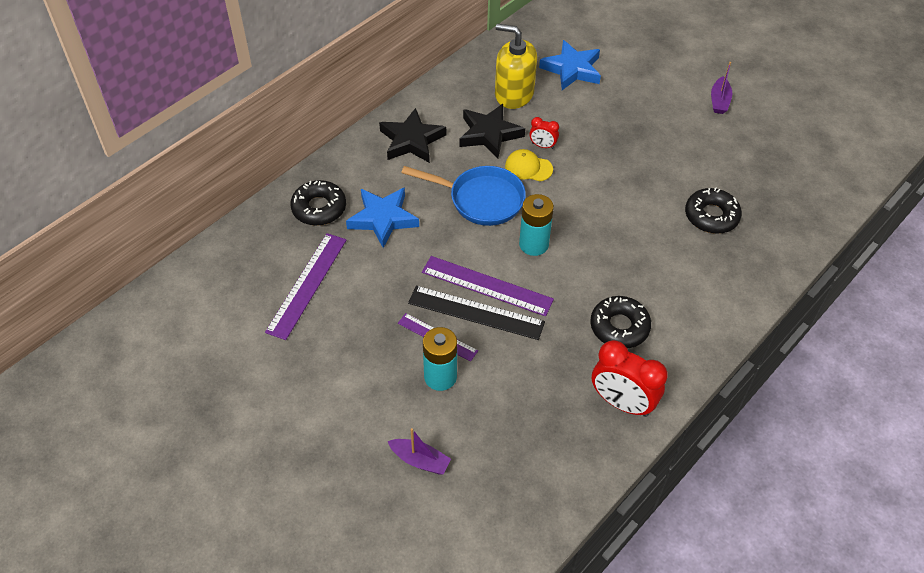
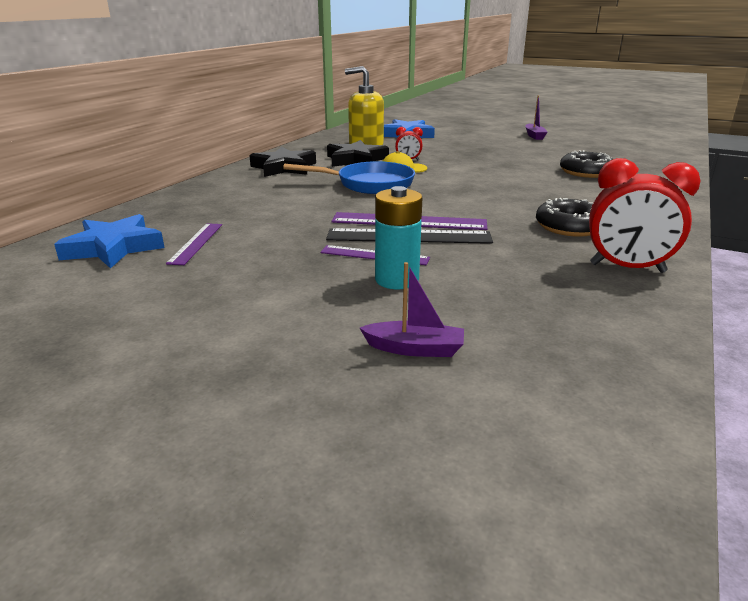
camera: 15 degrees left, 25 degrees down
purple ruler [265,233,347,340] -> purple ruler [166,223,222,265], size x0.62
black donut [290,180,346,226] -> none
blue star [346,187,419,248] -> blue star moved to [54,214,165,269]
turquoise battery [519,194,554,256] -> none

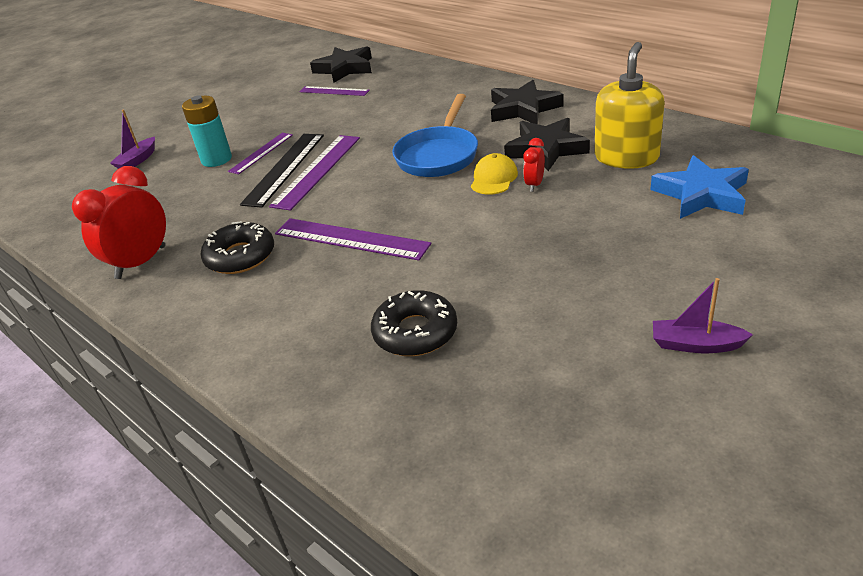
camera: 110 degrees right, 10 degrees up
blue star [54,214,165,269] -> black star [310,46,372,83]
none -> purple ruler [275,218,431,260]

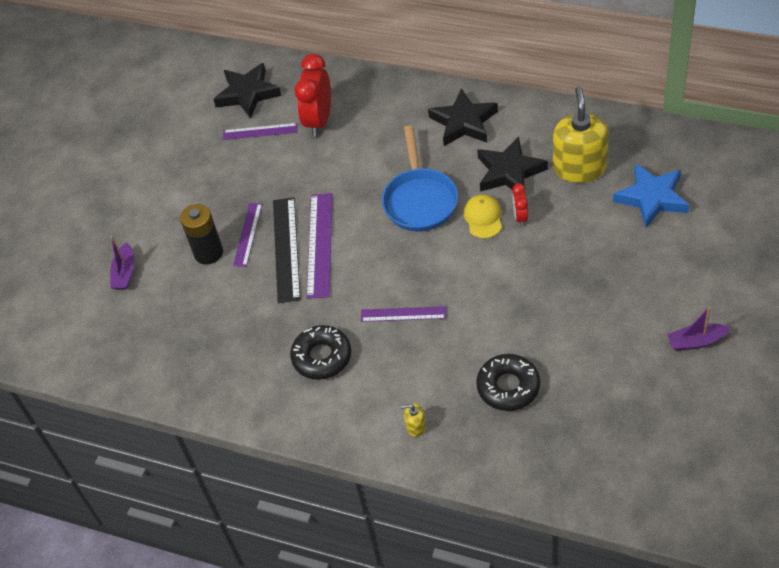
camera: 20 degrees left, 15 degrees up
red clock [72,166,166,279] -> red clock moved to [294,54,331,137]
turquoise battery [182,95,232,167] -> black battery [180,204,223,265]
purple ruler [275,218,431,260] -> purple ruler [361,306,446,322], size x0.62
none -> yellow soap dispenser [401,404,426,437]

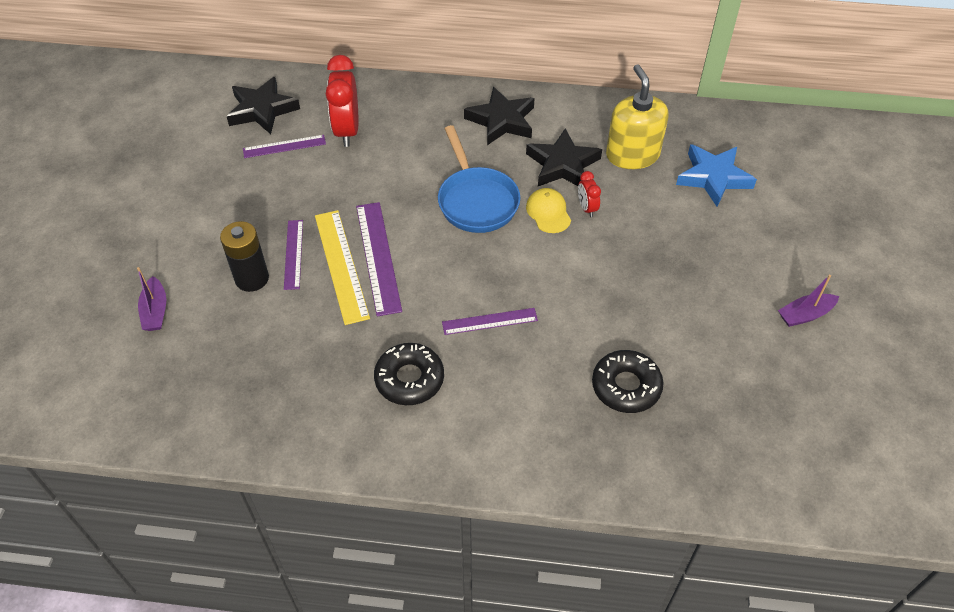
camera: 20 degrees left, 0 degrees up
black ruler [273,197,301,303] -> yellow ruler [315,210,370,325]
yellow soap dispenser [401,404,426,437] -> none

